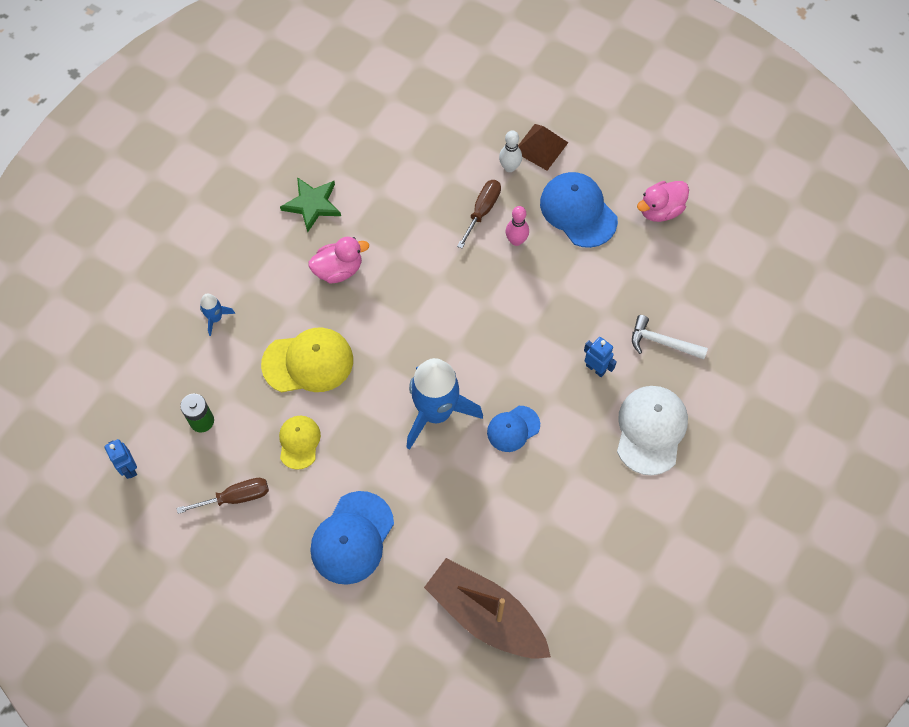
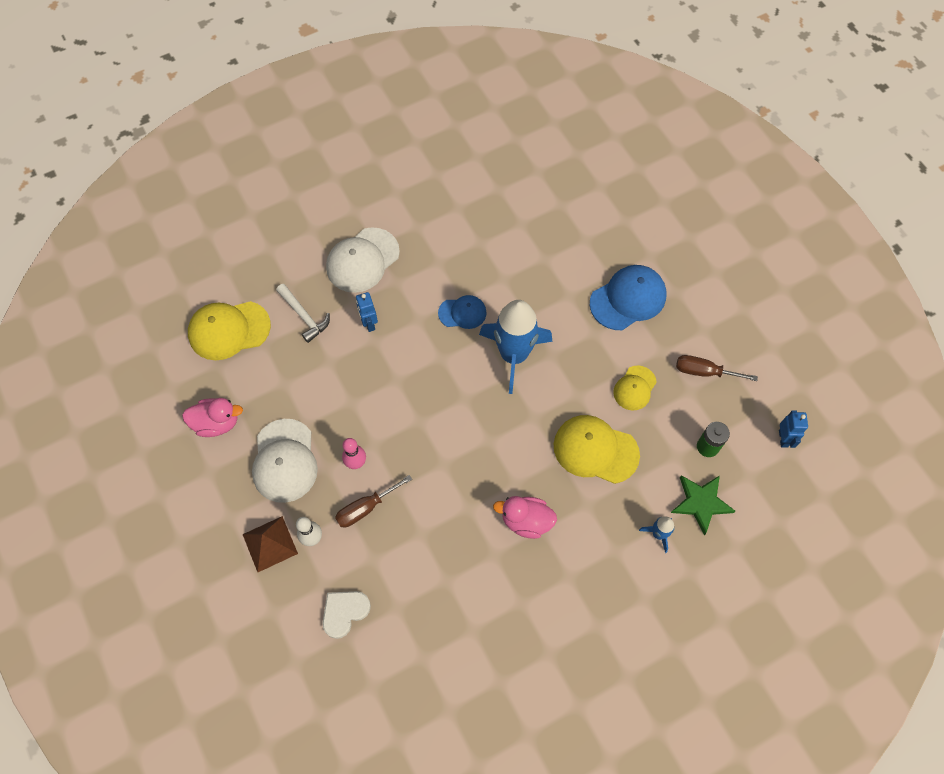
camera: 150 degrees left, 0 degrees up
green star [280,177,341,232] -> green star moved to [671,475,735,535]
brown boat [424,558,551,659] -> none
blue cap [540,172,618,248] -> white cap [252,419,318,503]
none -> yellow cap [188,301,271,360]
none -> white heart [322,591,371,639]

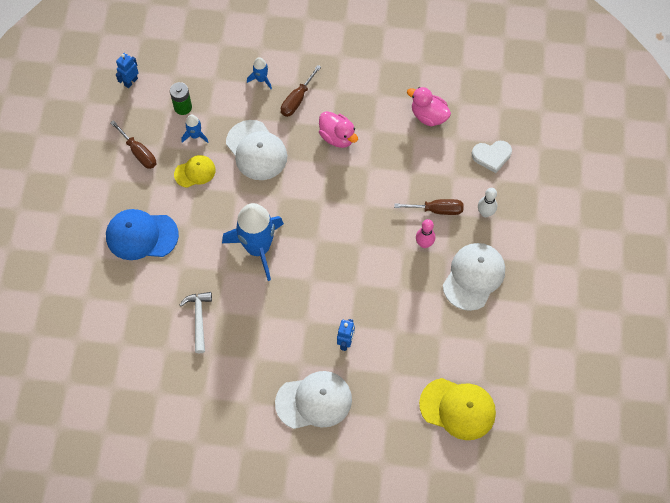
camera: 145 degrees left, 0 degrees up
pink duck [182,398,243,437] -> pink duck moved to [407,87,451,127]
brown pyramid [242,516,298,572] -> none
white hammer [276,284,330,343] -> white hammer moved to [180,292,212,353]
blue cap [438,295,487,329] -> none
yellow cap [554,415,640,484] -> white cap [226,120,287,180]
green star [671,475,735,535] -> none
none -> blue rocket [181,115,209,143]
none -> brown screwdriver [281,65,321,117]

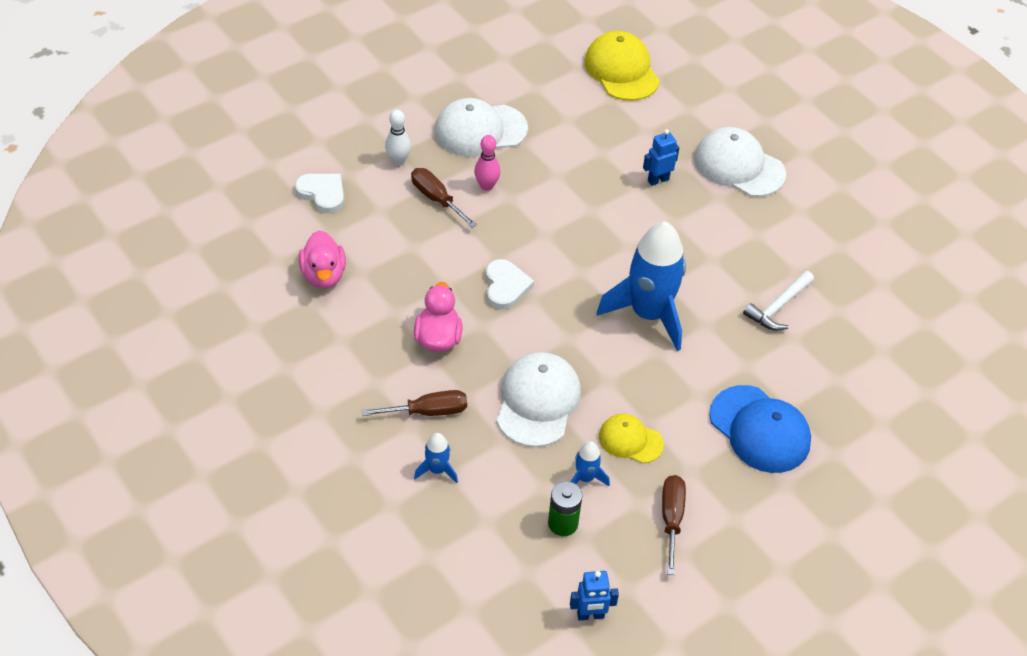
camera: 135 degrees left, 15 degrees down
none -> white heart [485,259,534,309]

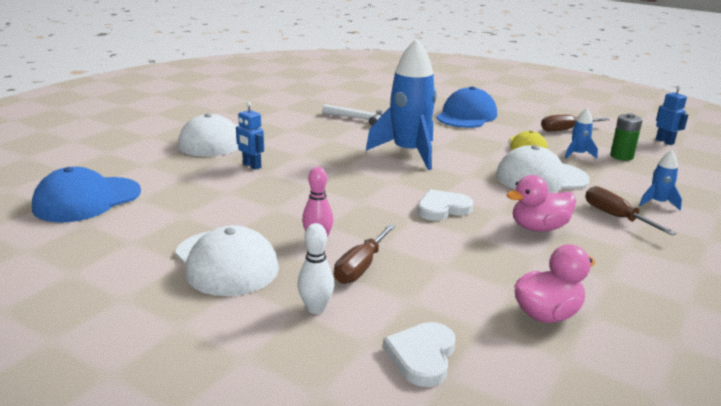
camera: 110 degrees left, 25 degrees down
yellow cap [584,31,660,101] -> blue cap [32,167,141,222]

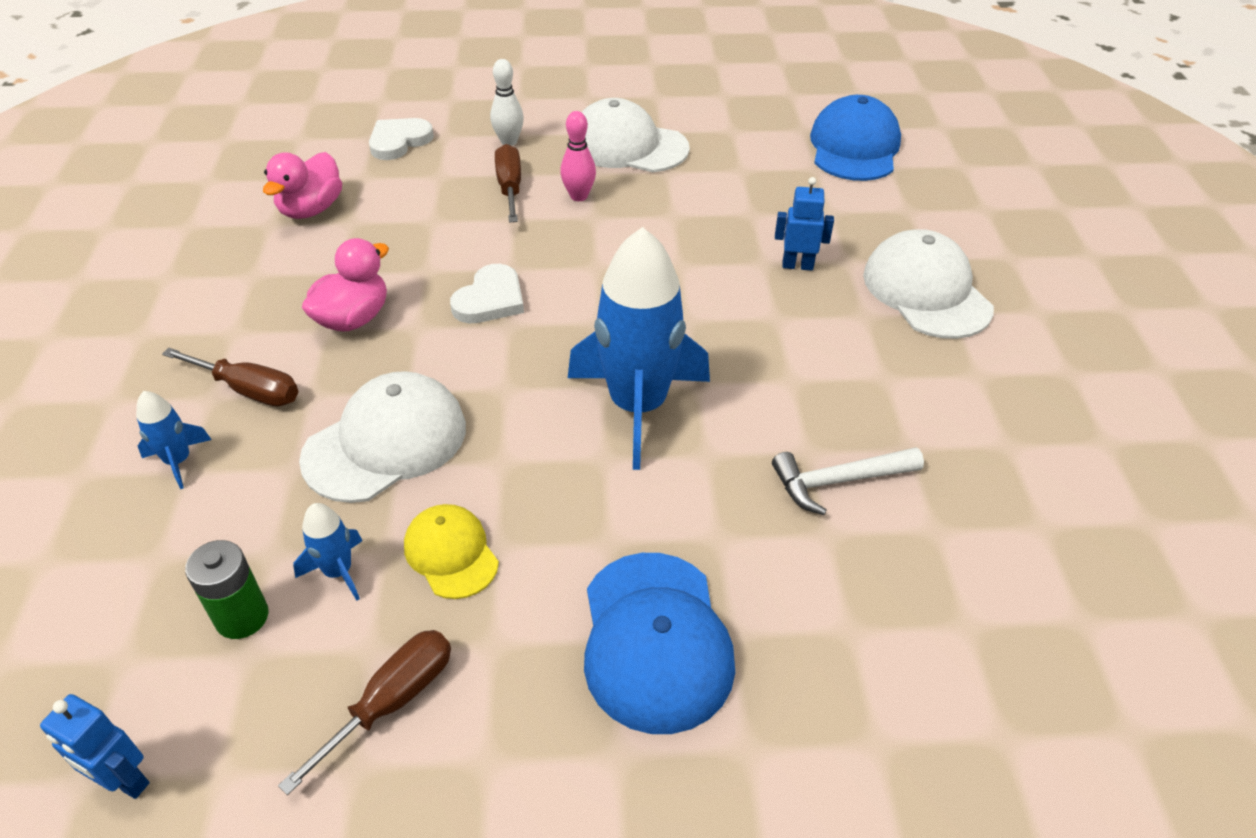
camera: 145 degrees right, 20 degrees up
white heart [383,322,455,387] -> white heart turned 120 degrees counterclockwise [369,118,434,160]

